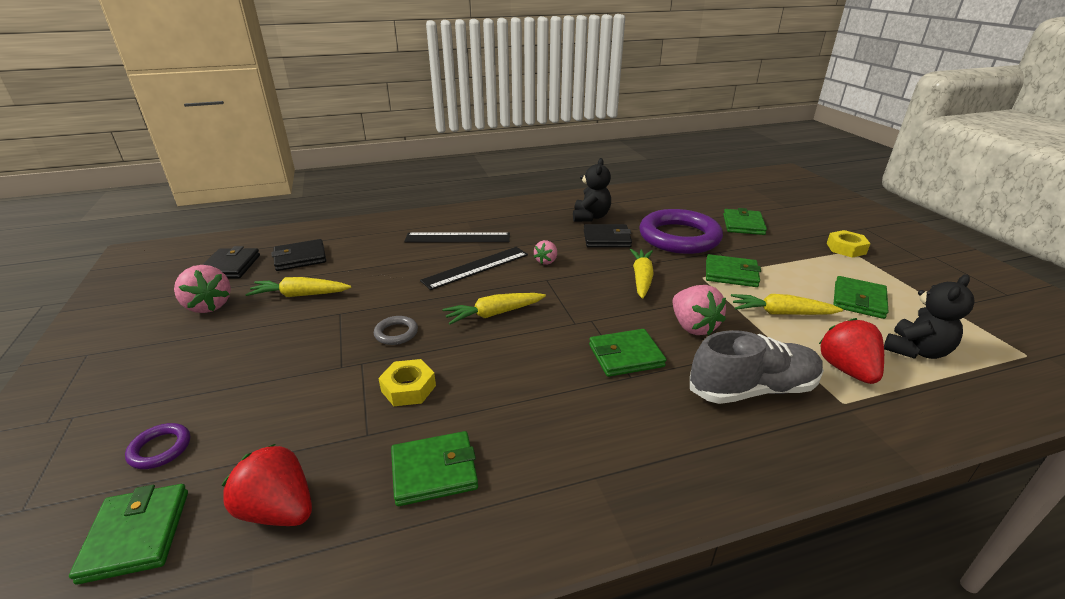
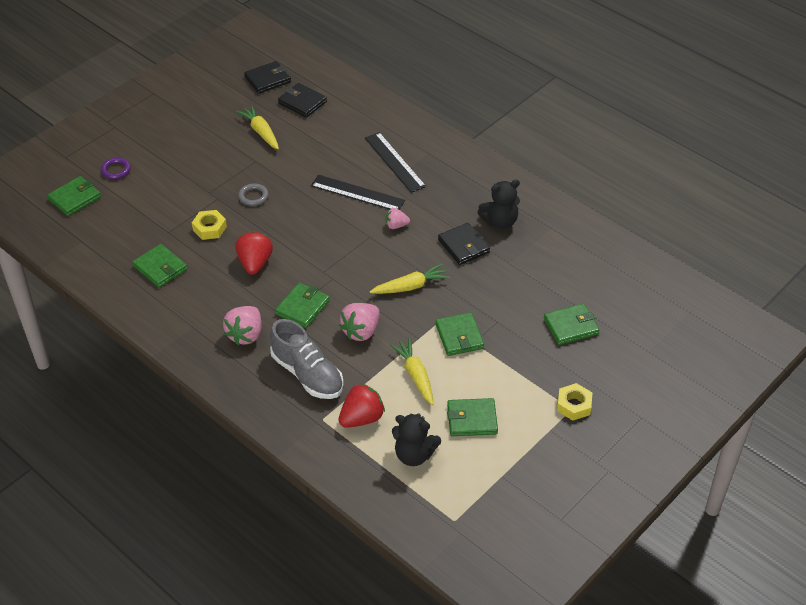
camera: 60 degrees right, 15 degrees up
pink strawberry [174,265,231,313] -> pink strawberry moved to [223,306,262,345]
red strawberry [222,444,312,526] -> red strawberry moved to [235,231,273,275]
yellow carrot [442,293,546,325] -> none
green wallet [589,329,666,377] -> green wallet turned 75 degrees clockwise [275,283,330,328]
purple ring [639,209,723,254] -> none

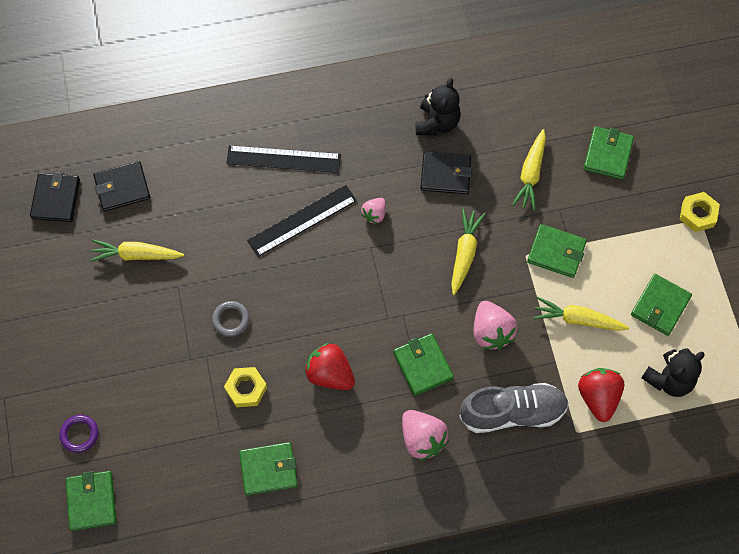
camera: 55 degrees left, 20 degrees up
none -> yellow carrot [512,129,546,211]

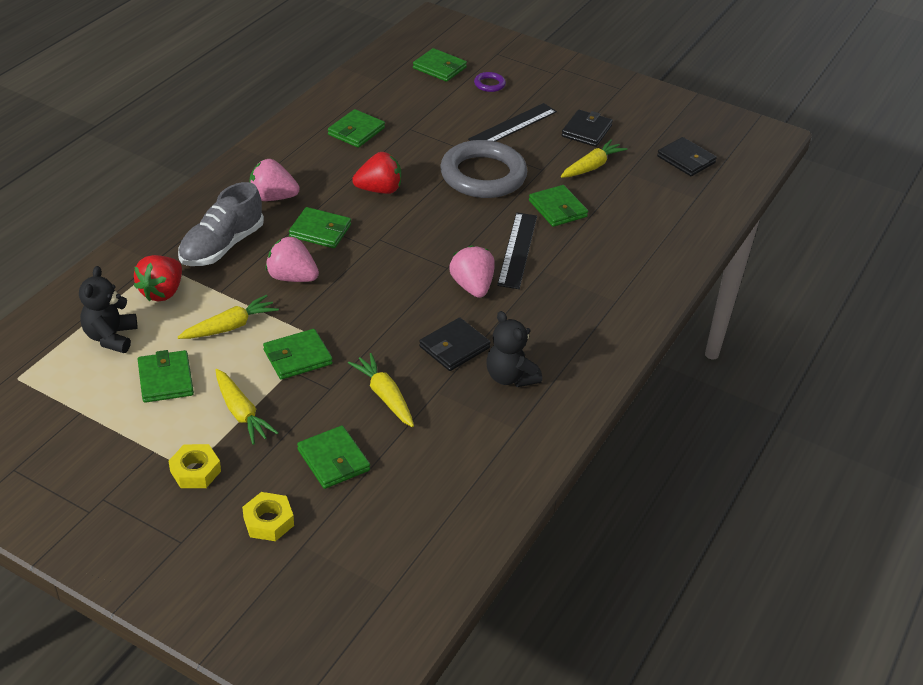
camera: 130 degrees right, 25 degrees down
black wallet [93,161,150,211] -> black wallet moved to [562,110,613,147]
grey ring [212,301,250,337] -> grey ring [440,140,527,198], size x2.48
yellow nut [224,367,267,407] -> yellow nut moved to [242,492,294,541]
black ruler [226,145,341,173] -> black ruler moved to [468,103,557,142]
pink strawberry [361,198,386,224] -> pink strawberry [449,245,495,298], size x1.71
yellow carrot [451,209,485,295] -> yellow carrot moved to [215,369,279,445]
red strawberry [578,368,624,422] -> red strawberry turned 75 degrees clockwise [134,255,182,301]
none -> green wallet [529,185,588,227]

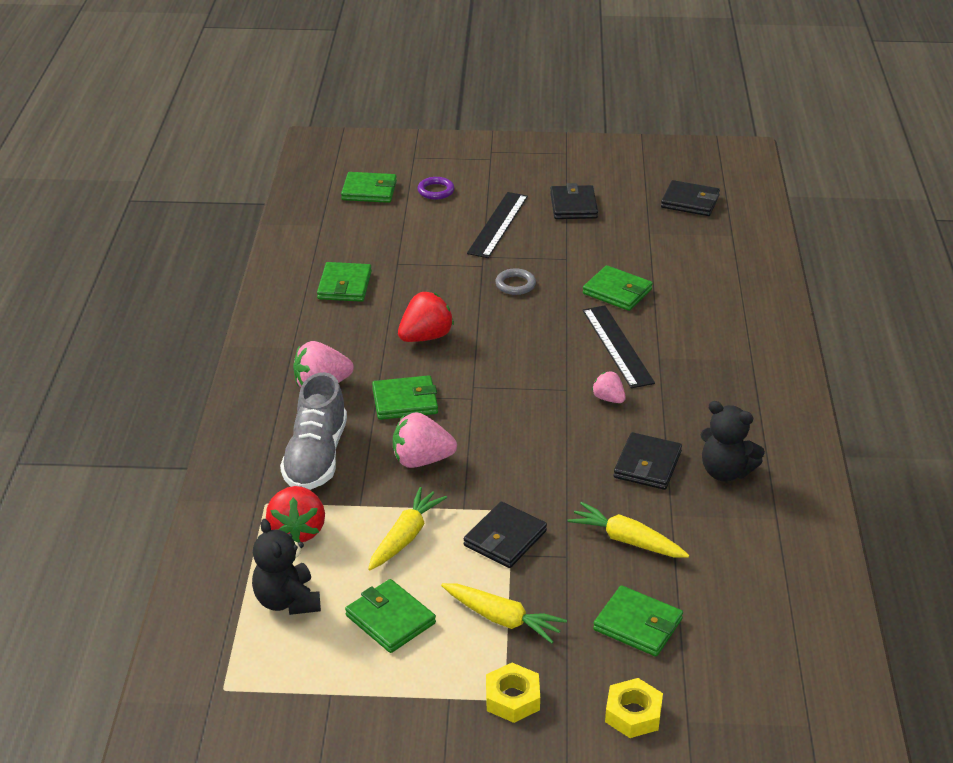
camera: 25 degrees left, 5 degrees down
green wallet [263,329,333,380] -> black wallet [464,502,547,568]
grey ring [440,140,527,198] -> grey ring [495,268,536,295], size x0.40
pink strawberry [449,245,495,298] -> pink strawberry [592,371,626,403], size x0.58
yellow carrot [561,139,627,178] -> none

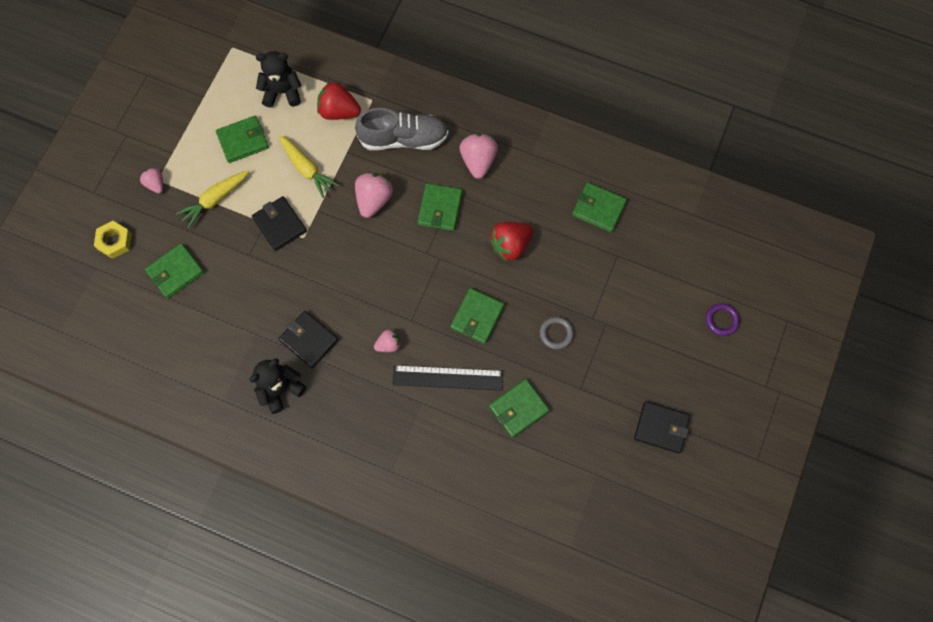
camera: 110 degrees right, 35 degrees up
grey shoe [280,372,347,490] -> grey shoe turned 150 degrees clockwise [355,108,449,150]
green wallet [341,172,397,203] -> green wallet moved to [450,288,504,344]
red strawberry [398,292,454,342] -> red strawberry turned 75 degrees clockwise [489,222,533,261]
black ruler [467,192,528,258] -> none
yellow nut [486,663,540,723] -> pink strawberry [140,168,163,193]
yellow carrot [568,502,689,558] -> none
black wallet [661,180,720,216] -> none

